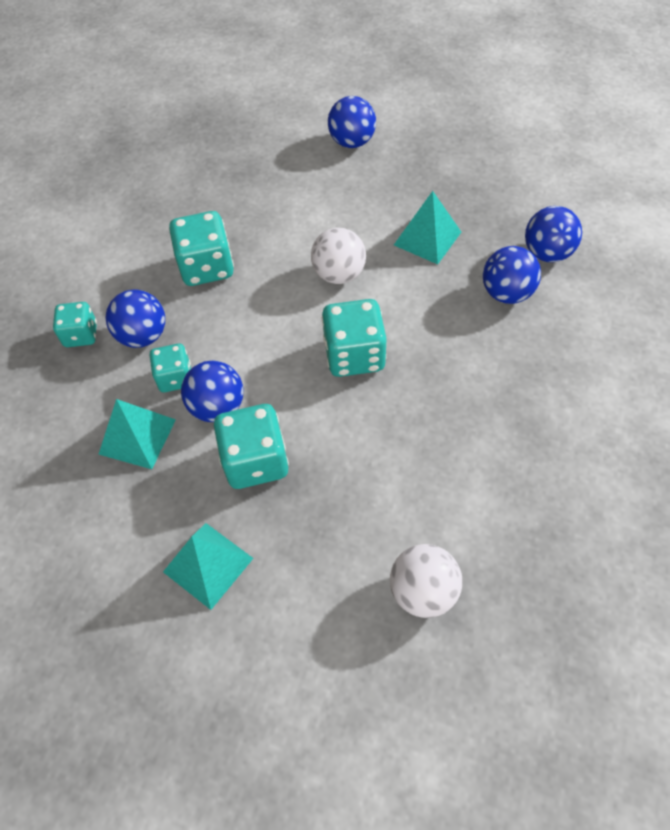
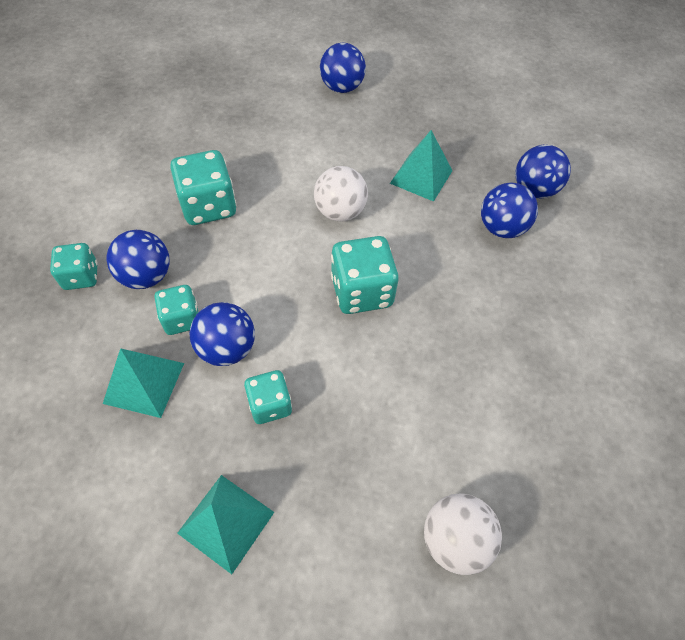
camera: 10 degrees left, 0 degrees up
turquoise dice [214,404,289,489] -> turquoise dice [244,370,292,424], size x0.62

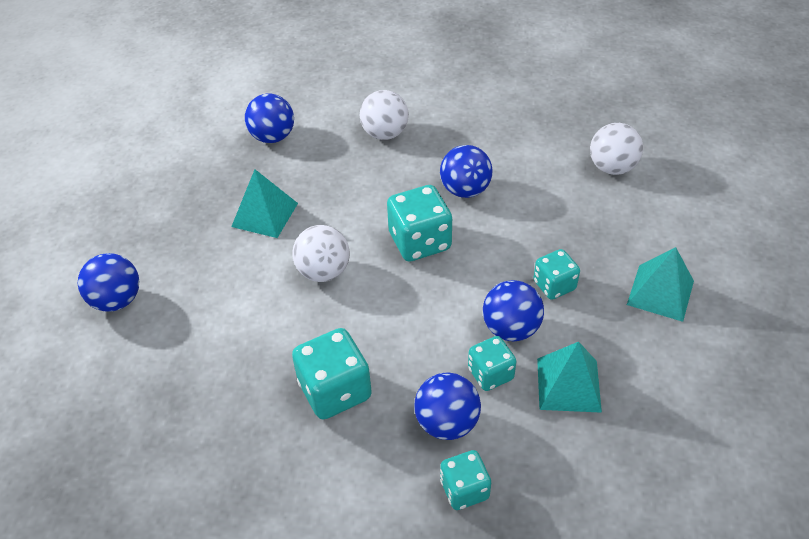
camera: 95 degrees left, 10 degrees down
blue ball [481,183,538,238] -> blue ball moved to [440,145,493,198]
none -> white ball [360,90,409,140]

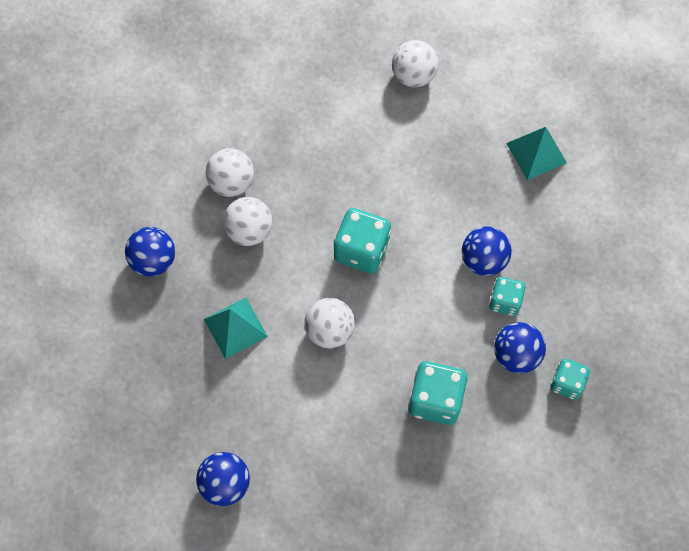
camera: 50 degrees left, 20 degrees up
blue ball [440,145,493,198] -> none
turquoise dice [533,249,580,300] -> none
turquoise pyramid [537,342,602,413] -> none
none -> white ball [223,197,272,246]

